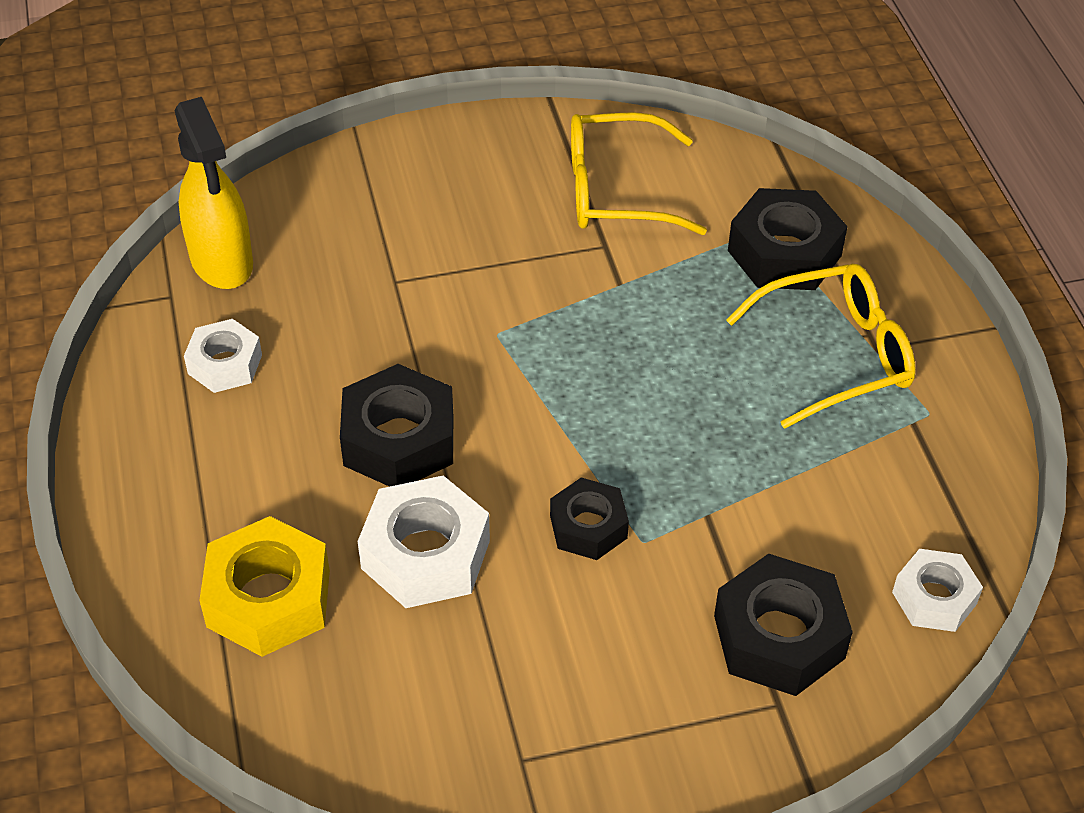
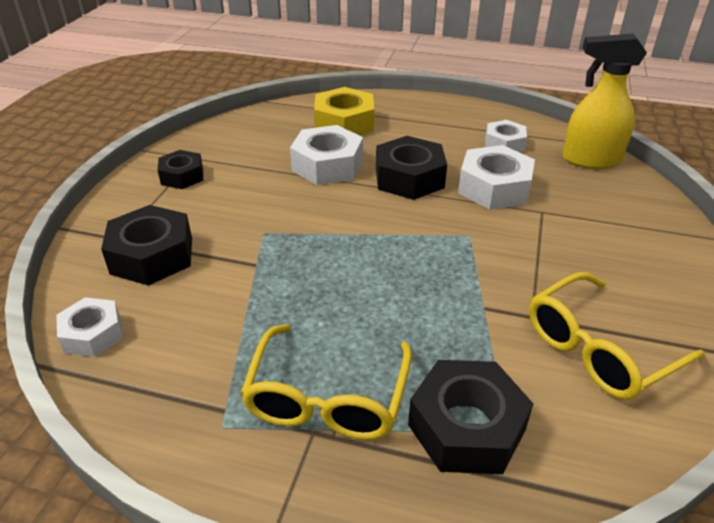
camera: 120 degrees right, 10 degrees down
black nut [550,477,629,560] -> black nut moved to [158,150,203,189]
yellow glasses [571,112,707,235] -> yellow glasses turned 150 degrees counterclockwise [529,272,705,400]
none -> white nut [458,145,535,210]

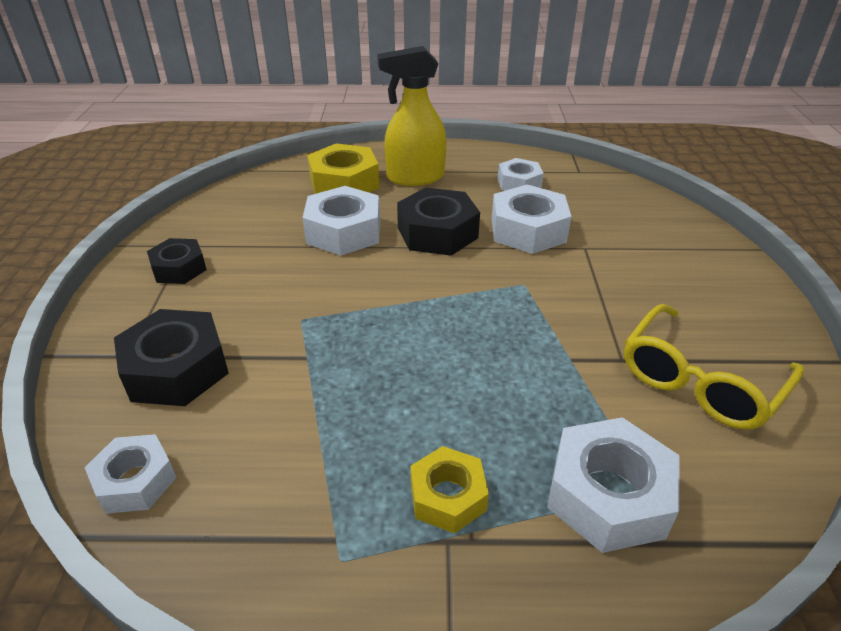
camera: 15 degrees left, 0 degrees up
yellow glasses [240,324,412,440] -> yellow nut [410,446,489,534]
black nut [408,360,533,474] -> white nut [547,417,680,553]
yellow spray bottle [562,33,647,169] -> yellow spray bottle moved to [377,46,447,186]

